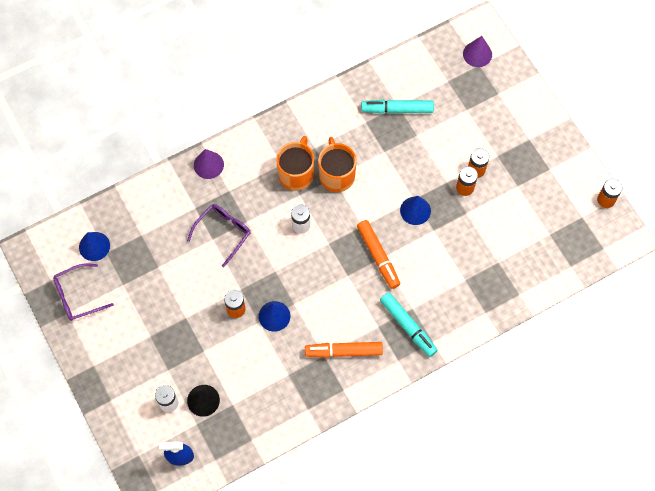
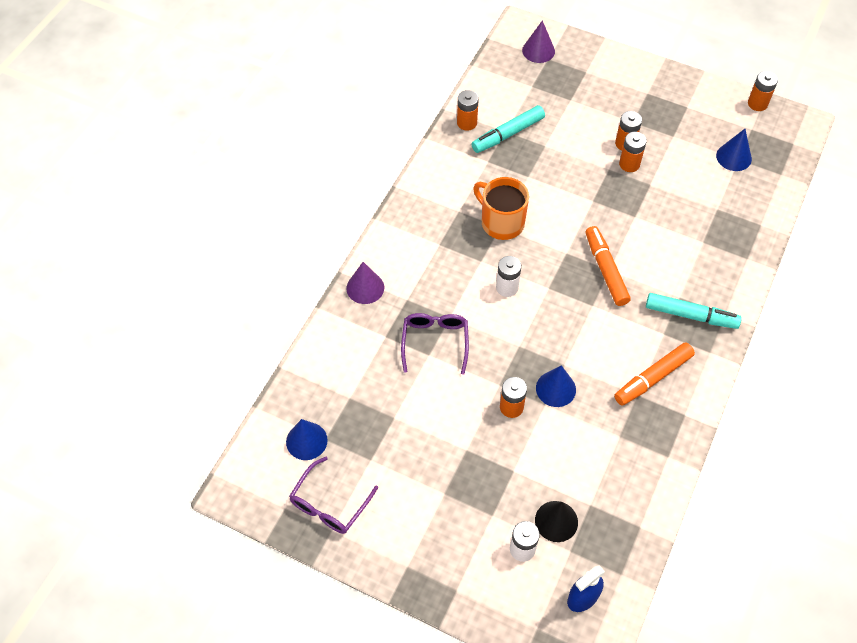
camera: 35 degrees left, 10 degrees down
orange mug [276,136,314,191] -> none
orange marker [357,220,400,289] -> orange marker turned 135 degrees counterclockwise [586,226,631,306]
blue cone [400,196,431,225] -> blue cone moved to [716,129,752,171]
none -> orange battery [457,90,479,131]

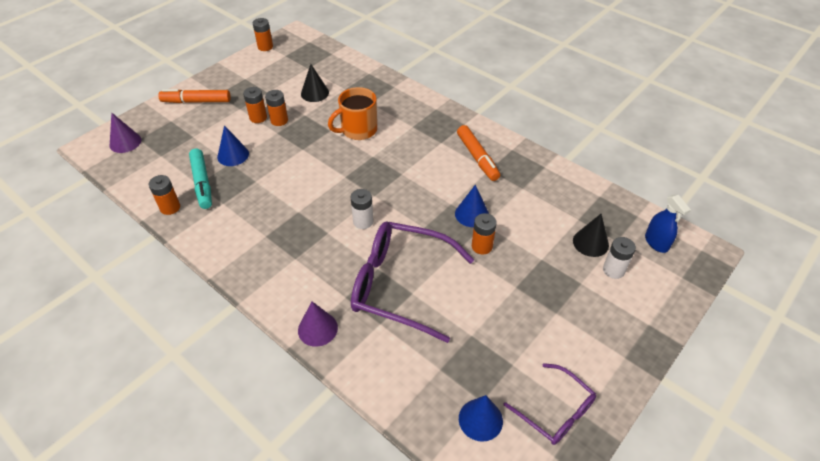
camera: 75 degrees left, 10 degrees down
purple glasses [401,313,469,375] -> purple glasses [351,222,474,343], size x1.79
orange mug [473,177,529,240] -> orange mug moved to [328,87,377,140]
orange marker [586,226,631,306] -> orange marker moved to [158,89,231,103]
turquoise marker [646,293,742,329] -> none
blue cone [716,129,752,171] -> blue cone moved to [217,125,249,166]
none -> black cone [301,64,329,102]

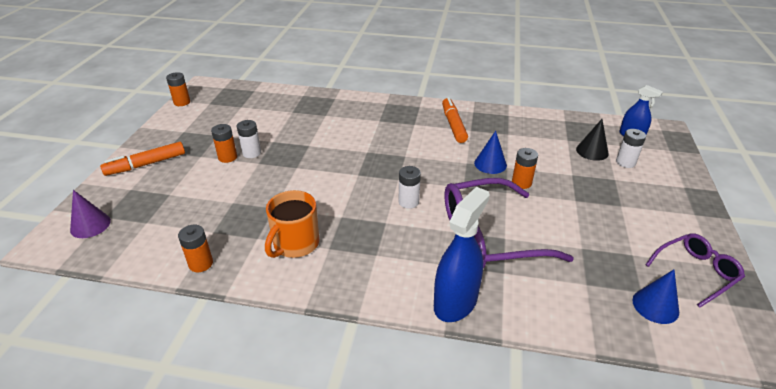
camera: 30 degrees left, 10 degrees down
turquoise marker [189,149,212,209] -> none
blue cone [217,125,249,166] -> none
orange battery [265,90,288,126] -> white battery [237,120,261,158]
purple cone [298,302,338,347] -> blue spray bottle [434,187,490,322]
black cone [301,64,329,102] -> none
orange mug [328,87,377,140] -> orange mug moved to [265,190,319,258]
orange marker [457,125,500,181] -> orange marker turned 135 degrees counterclockwise [442,97,468,143]
purple glasses [503,363,596,445] -> purple glasses turned 45 degrees counterclockwise [645,233,745,308]

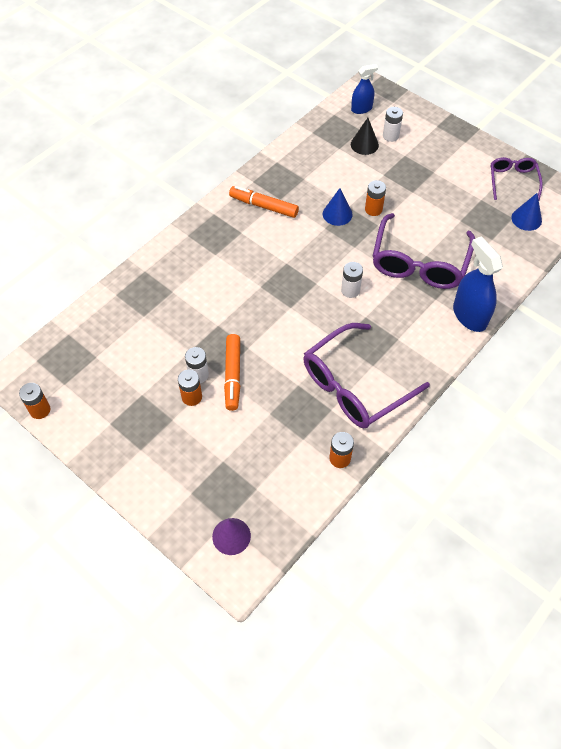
camera: 60 degrees left, 20 degrees up
orange marker [100,142,185,176] -> orange marker moved to [224,334,240,411]
orange mug [265,190,319,258] -> purple glasses [303,323,430,428]

